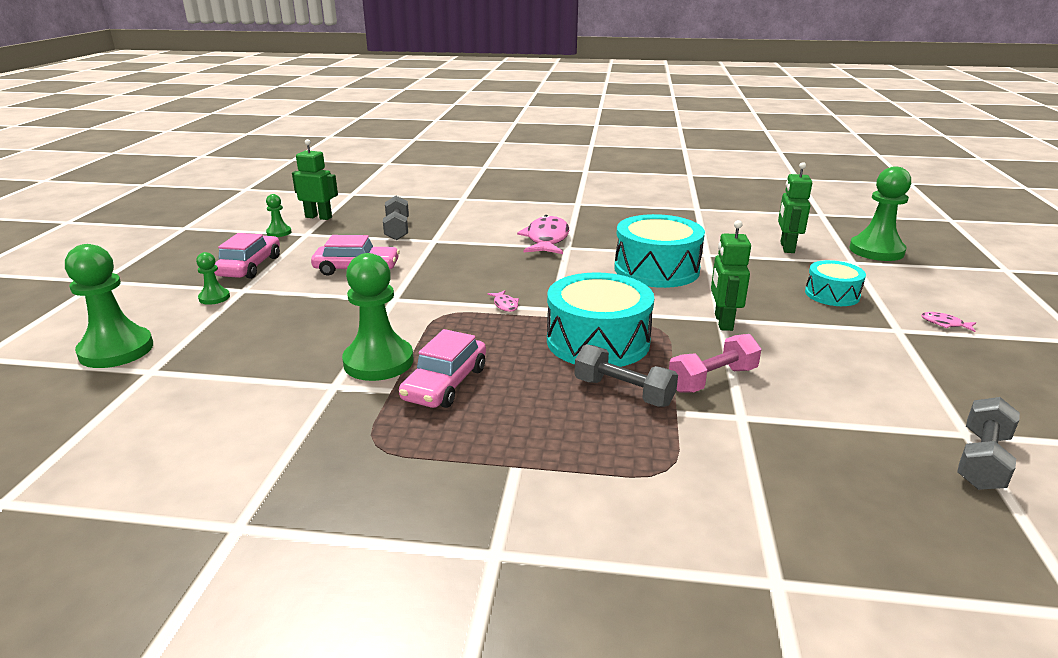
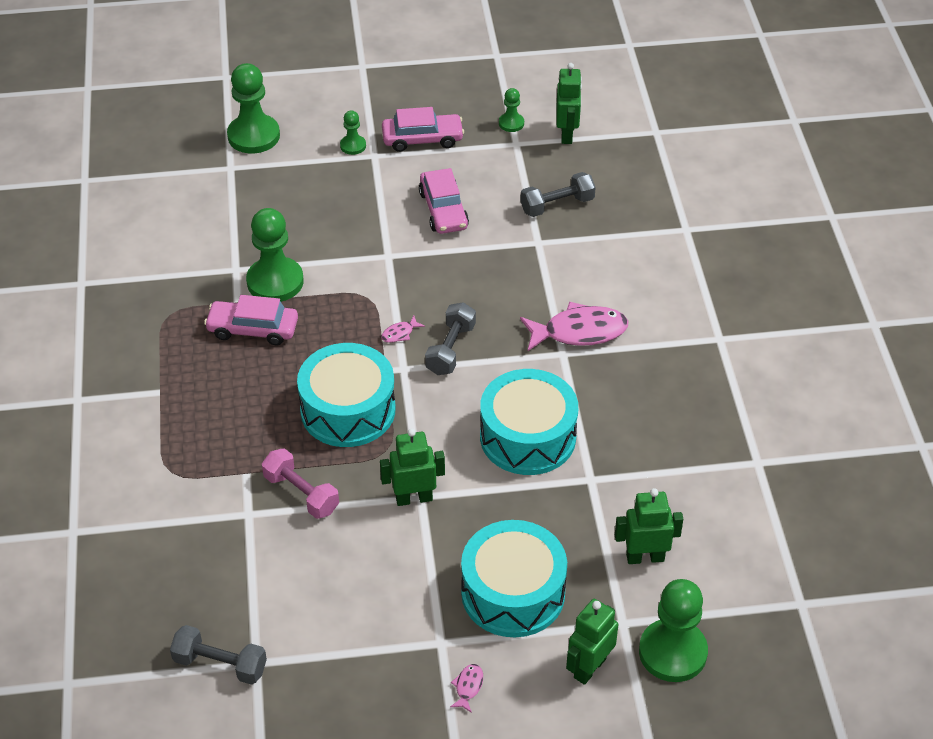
camera: 75 degrees right, 20 degrees up
grey dumbbell [574,344,678,407] -> grey dumbbell moved to [425,302,476,375]
turquoise drum [805,260,866,306] -> turquoise drum [461,520,567,637], size x1.76
none -> green robot [566,599,618,685]

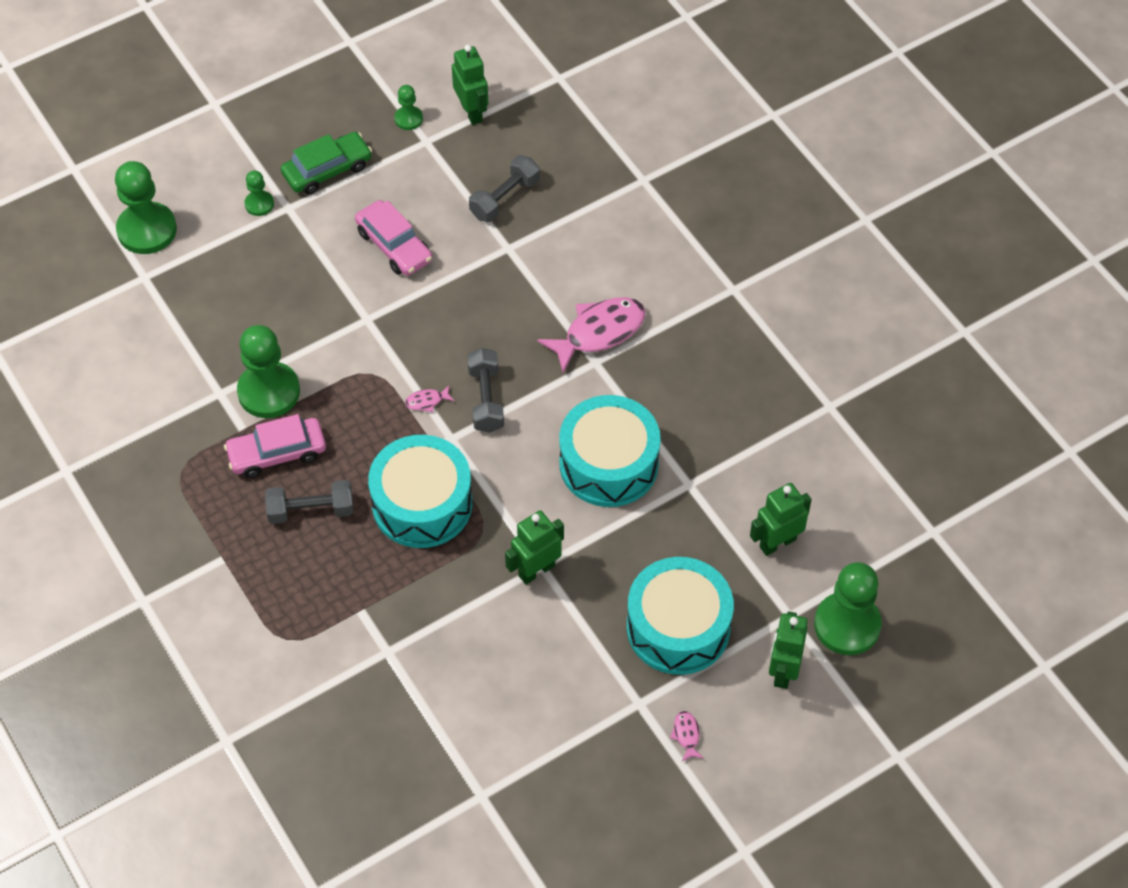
camera: 25 degrees left, 10 degrees up
grey dumbbell [170,625,267,685] -> grey dumbbell moved to [265,480,354,524]
pink dumbbell [262,448,339,519] -> none
pink fish [381,316,425,343] -> pink fish turned 45 degrees clockwise [405,385,454,412]
pink car [382,107,464,152] -> green car [281,132,372,195]

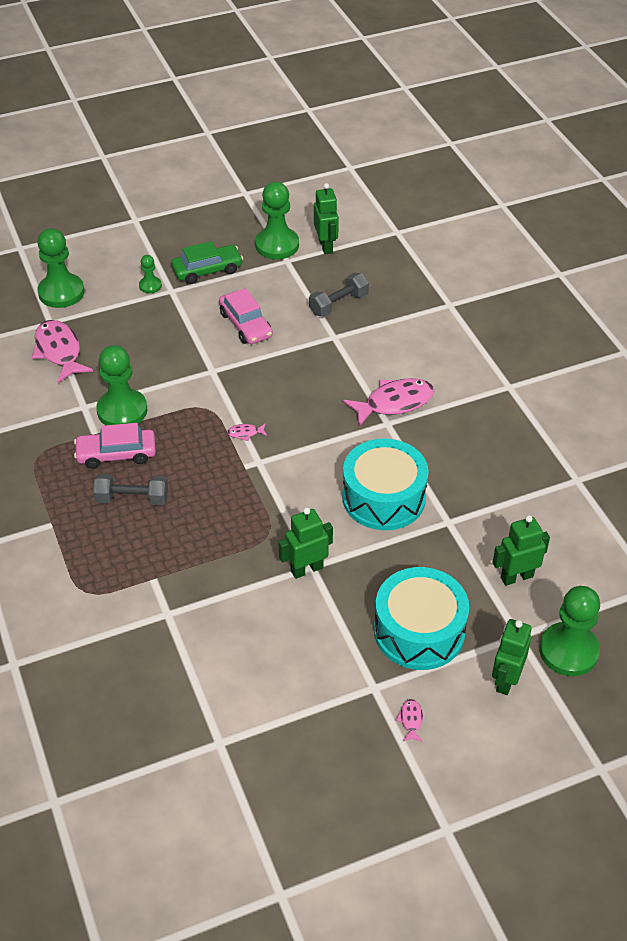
camera: 10 degrees right, 10 degrees down
turquoise drum [368,435,472,548] -> none
green pawn [394,85,423,130] -> green pawn [255,182,299,259], size x2.02
grey dumbbell [467,348,504,433] -> none
none -> pink fish [32,320,93,383]

